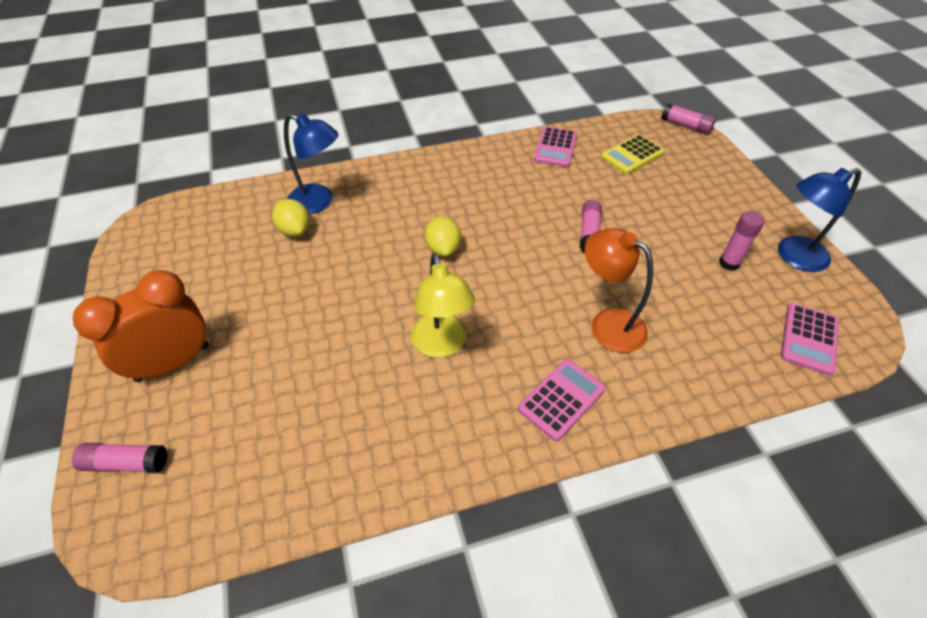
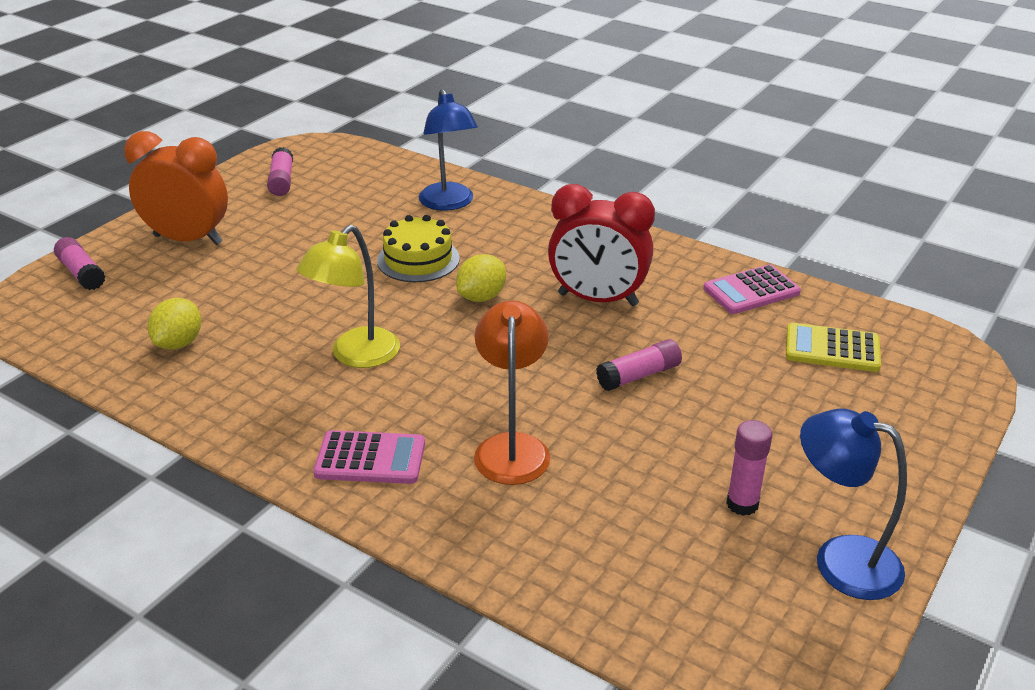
camera: 50 degrees right, 15 degrees down
yellow lemon [272,199,310,237] -> yellow lemon moved to [147,298,201,350]
pink glue stick [661,103,716,134] -> pink glue stick moved to [267,147,293,196]
pink calculator [781,303,839,375] -> none
none -> yellow cake [377,215,460,282]
none -> red clock [548,184,655,306]

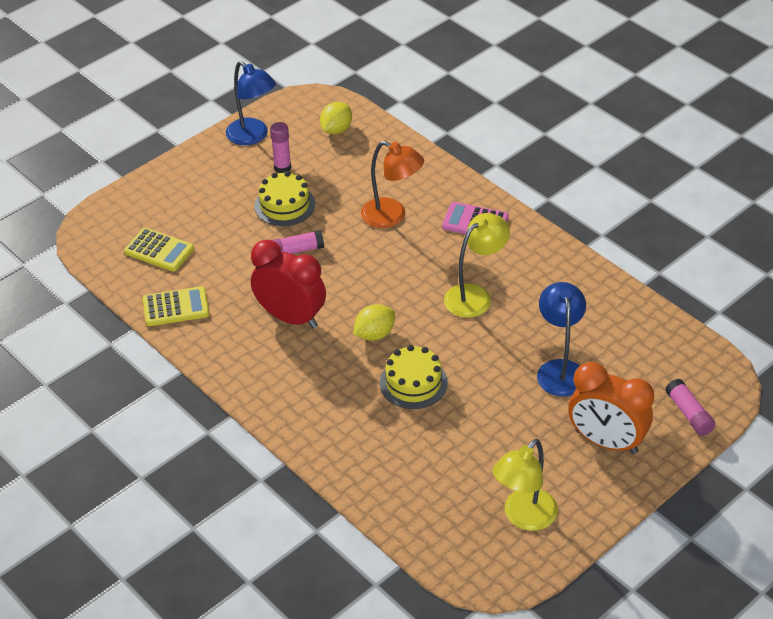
camera: 165 degrees left, 10 degrees up
yellow lemon [147,298,201,350] -> yellow lemon moved to [320,102,352,134]
pink glue stick [267,147,293,196] -> yellow lamp [493,439,558,531]
blue lamp [419,88,478,211] -> blue lamp moved to [537,282,586,397]
orange lamp [474,301,551,485] -> orange lamp turned 75 degrees counterclockwise [361,141,424,228]
pink calculator [703,264,801,314] -> yellow calculator [143,286,209,326]
none -> yellow cake [255,171,315,226]

